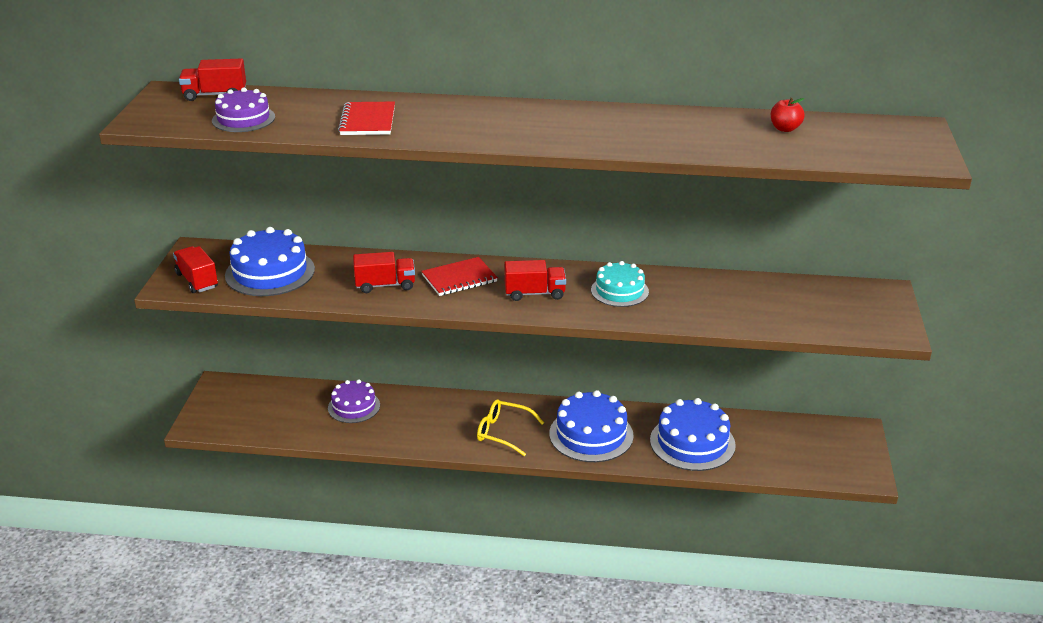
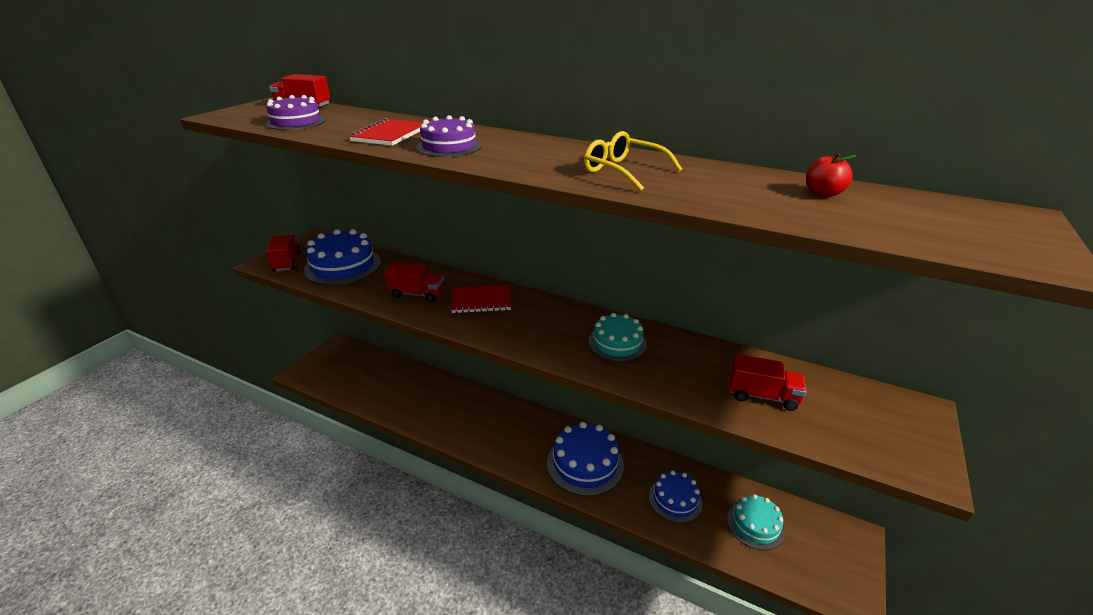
camera: 20 degrees right, 0 degrees up
purple cake [328,379,380,423] -> purple cake moved to [416,115,481,157]
yellow glasses [477,399,544,456] -> yellow glasses moved to [584,131,682,191]
red truck [504,260,566,301] -> red truck moved to [729,354,807,411]
blue cake [650,398,736,471] -> blue cake [649,470,702,523], size x0.64
none -> turquoise cake [727,494,785,550]

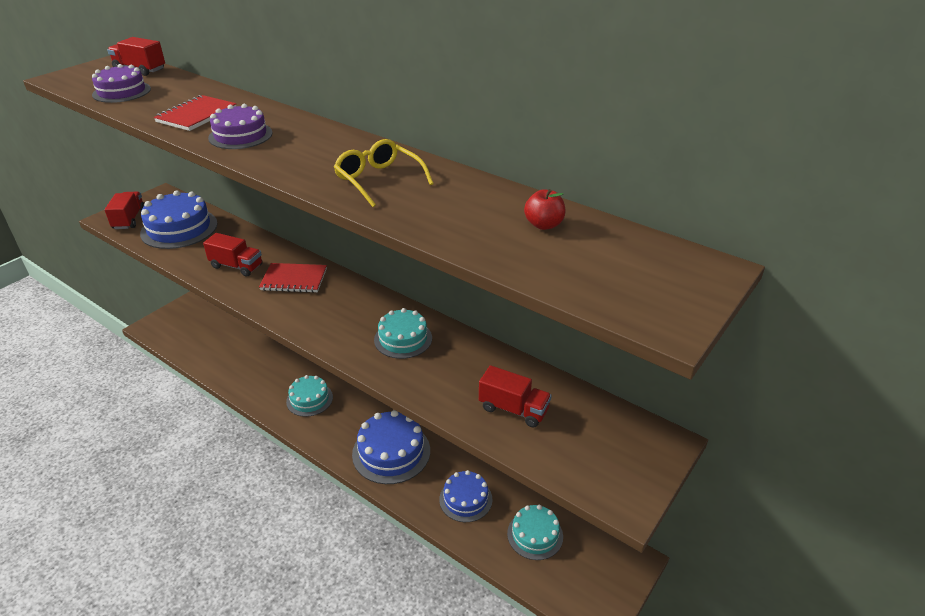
camera: 10 degrees right, 5 degrees up
none -> turquoise cake [286,375,333,417]

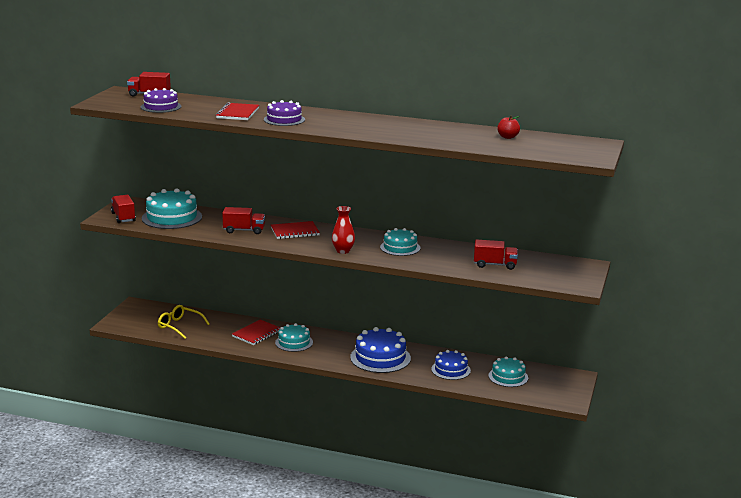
camera: 20 degrees left, 15 degrees down
blue cake [140,190,217,249] -> turquoise cake [142,188,202,229]
yellow glasses [334,139,434,207] -> yellow glasses moved to [158,305,209,339]
none -> red notebook [232,320,281,345]
none -> red vase [332,206,355,254]

